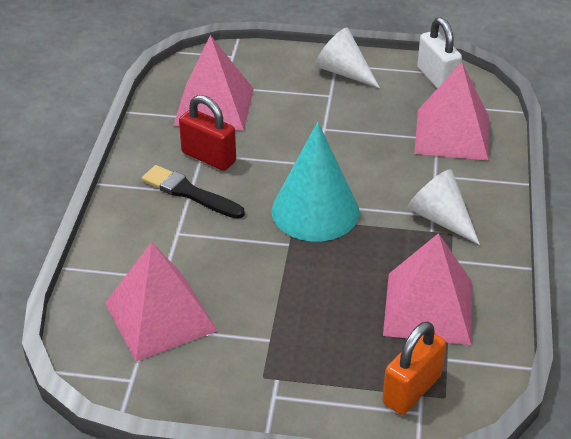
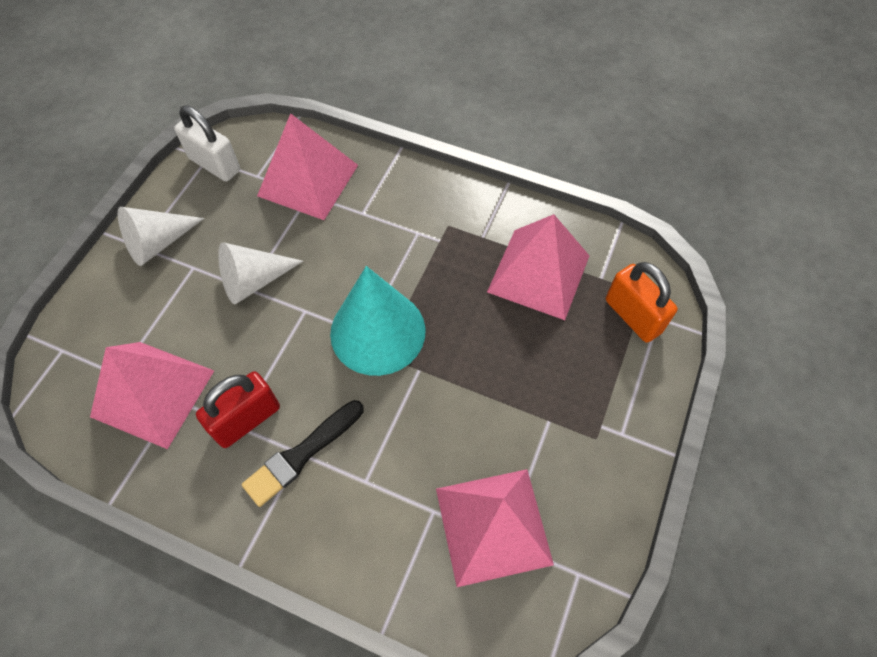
camera: 75 degrees left, 20 degrees up
white cone [407,169,480,245] -> white cone moved to [218,242,303,304]
white padlock [417,17,462,89] -> white padlock turned 45 degrees clockwise [174,106,240,182]

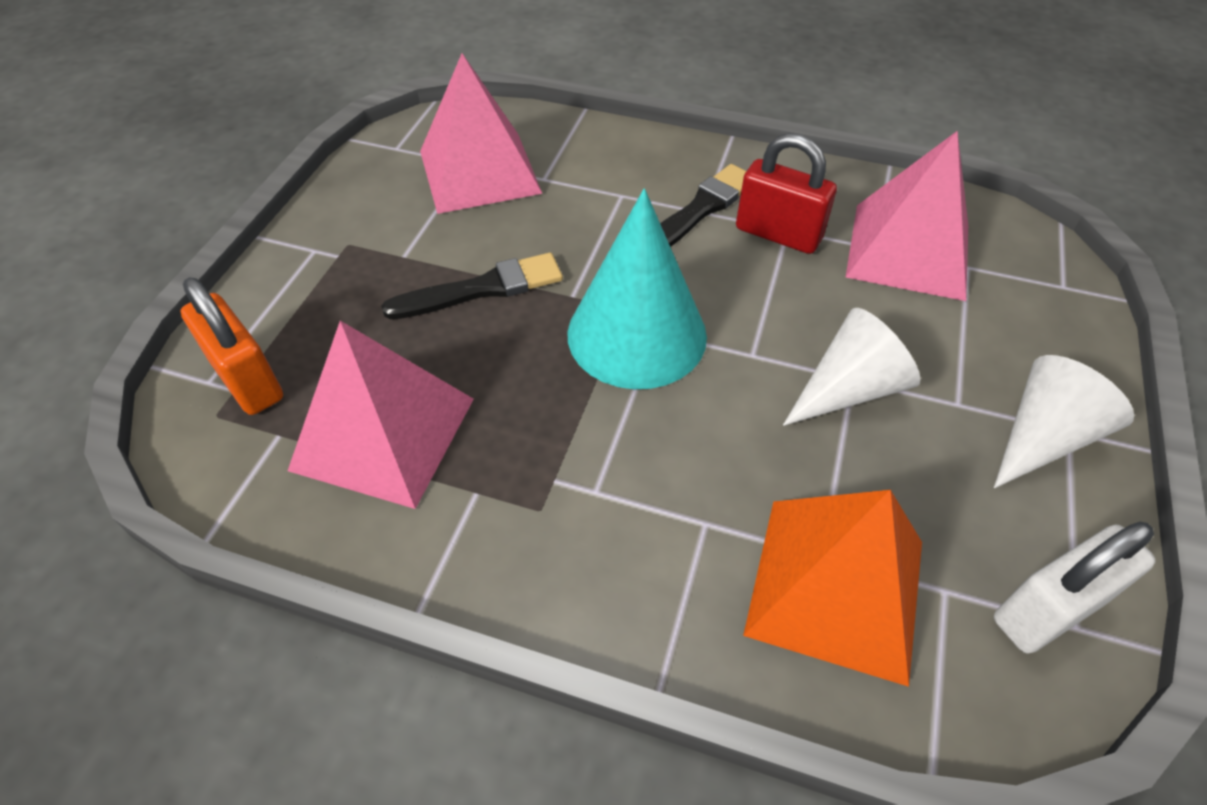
camera: 175 degrees right, 10 degrees down
white padlock [174,106,240,182] -> white padlock turned 60 degrees counterclockwise [994,522,1155,653]
red padlock [196,371,280,448] -> red padlock turned 75 degrees clockwise [736,133,837,254]
pink pyramid [257,113,358,220] -> orange pyramid [743,490,922,687]
none -> black brush [382,253,563,319]

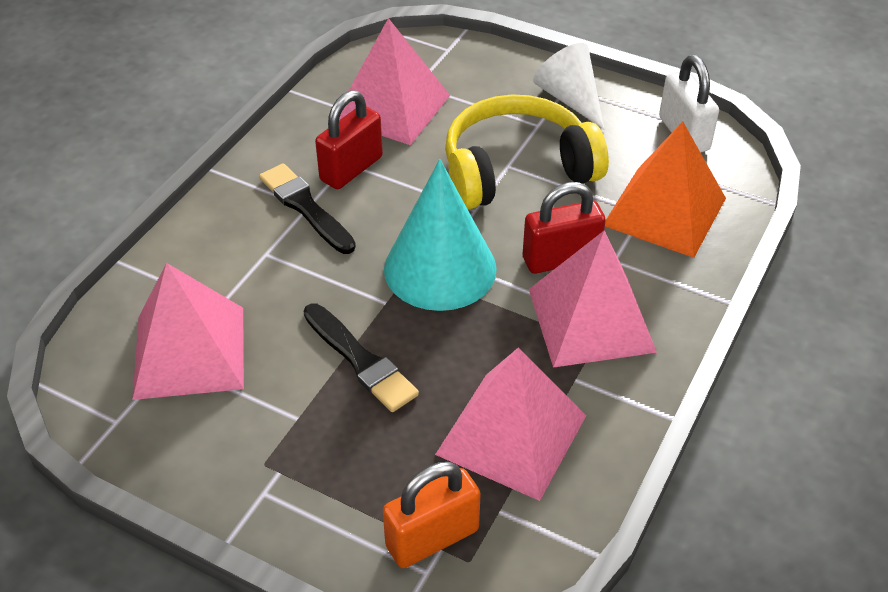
camera: 80 degrees left, 5 degrees down
black brush [382,253,563,319] -> black brush turned 150 degrees clockwise [303,303,419,412]
white cone [783,308,920,426] -> yellow headphones [445,94,609,209]
none -> red padlock [523,182,606,274]
none -> pink pyramid [529,230,657,368]

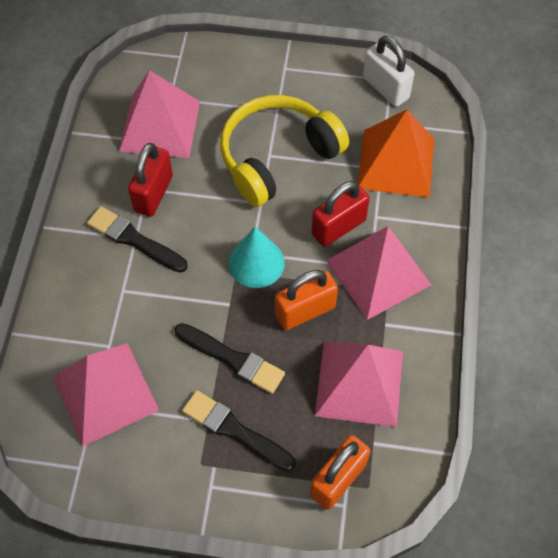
camera: 20 degrees left, 15 degrees up
turquoise cone [384,159,497,311] -> turquoise cone [229,227,285,288], size x0.66
white cone [533,43,604,129] -> none
none -> black brush [182,390,296,471]
none -> orange padlock [275,270,338,330]

